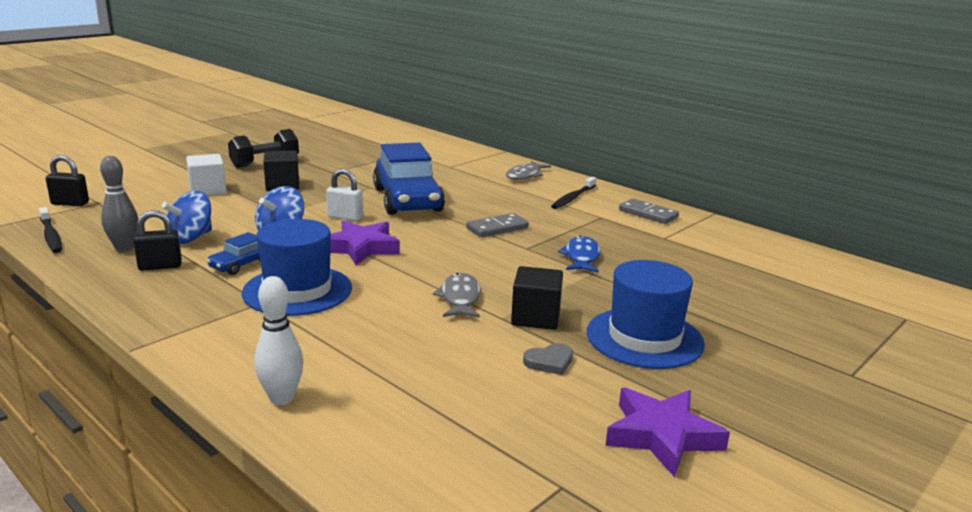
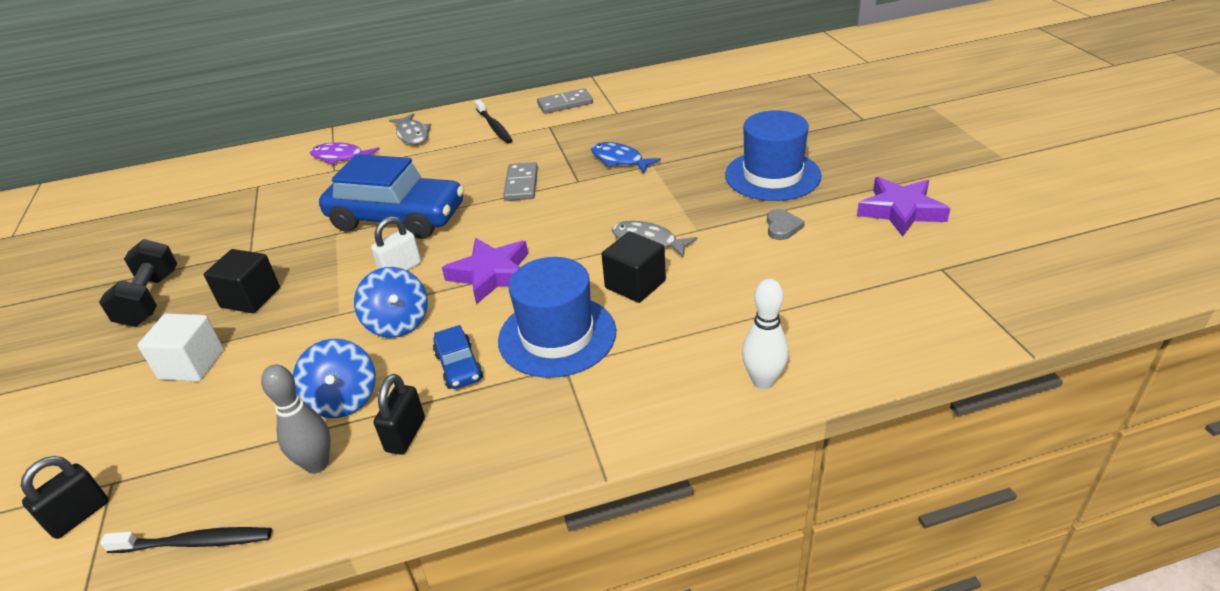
camera: 55 degrees left, 15 degrees up
black cube [511,266,563,330] -> black cube moved to [602,231,666,303]
none -> purple fish [310,142,380,165]

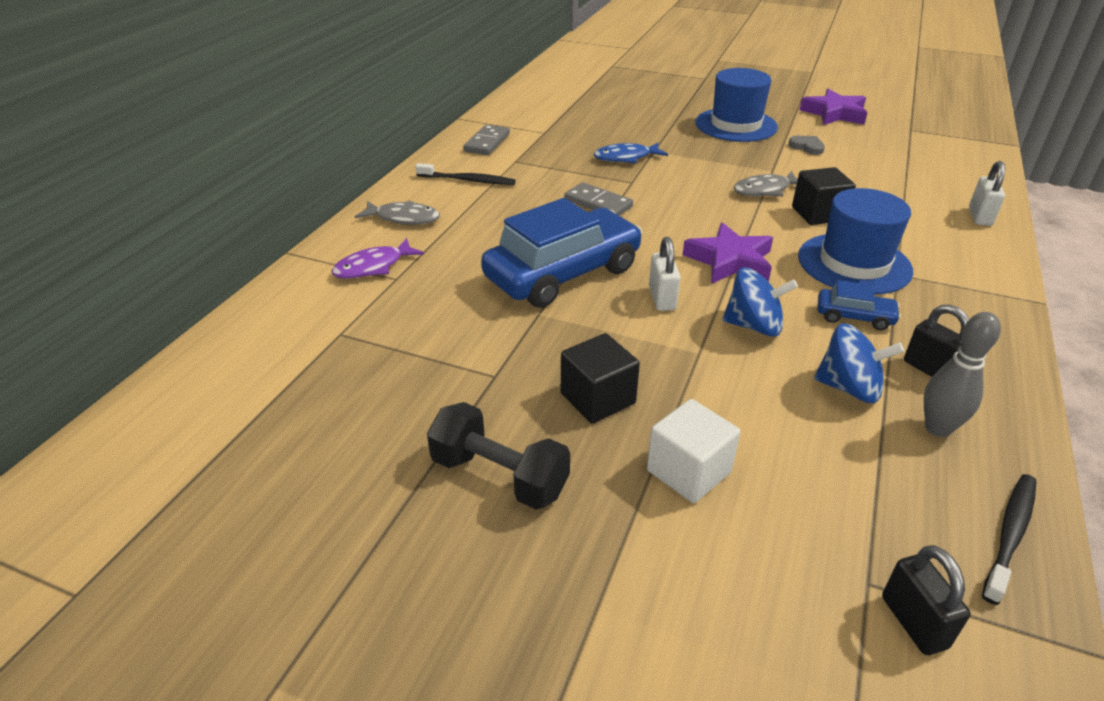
camera: 55 degrees left, 0 degrees up
white bowling pin [742,279,788,389] -> white padlock [969,161,1005,226]

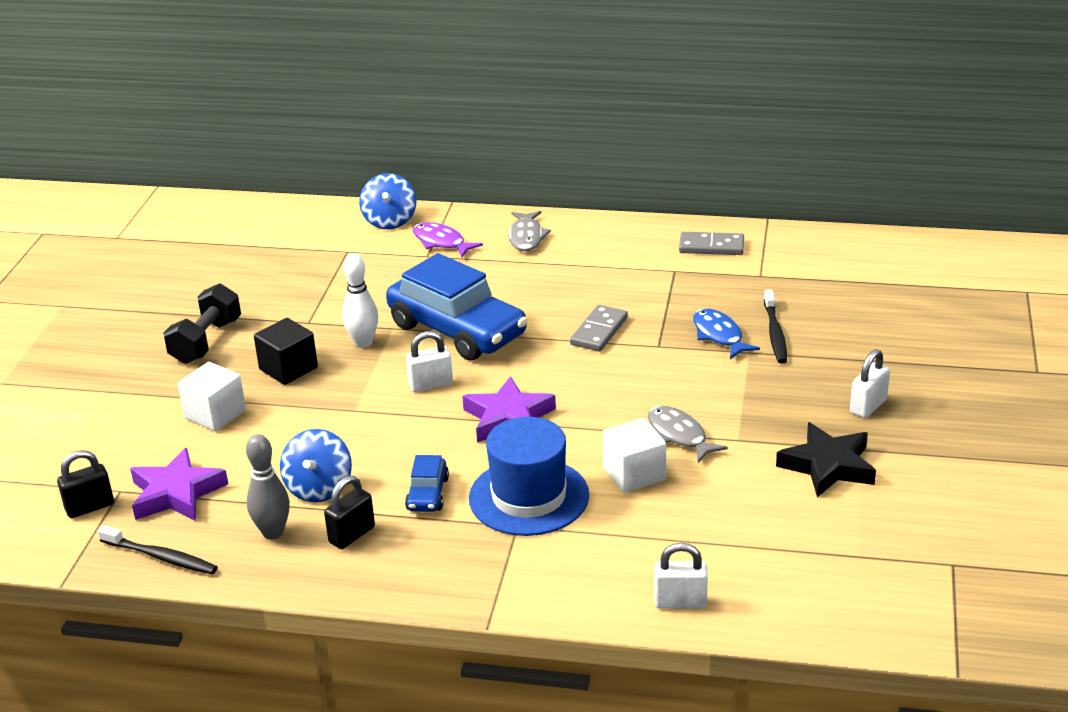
camera: 80 degrees right, 5 degrees down
black toothbrush [415,163,516,185] -> black toothbrush moved to [764,290,787,363]
blue hat [695,68,778,142] -> white padlock [850,349,890,418]
blue spinning top [722,267,798,337] -> blue spinning top moved to [359,173,417,229]
grey heart [788,136,825,155] -> black star [776,422,876,497]
black cube [792,167,856,225] -> white cube [602,418,666,493]
purple star [800,89,868,125] -> purple star moved to [130,448,228,521]
none -> white bowling pin [342,253,378,348]

